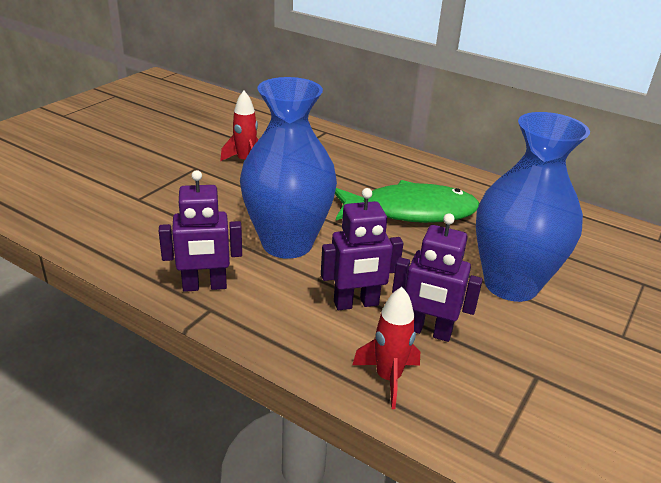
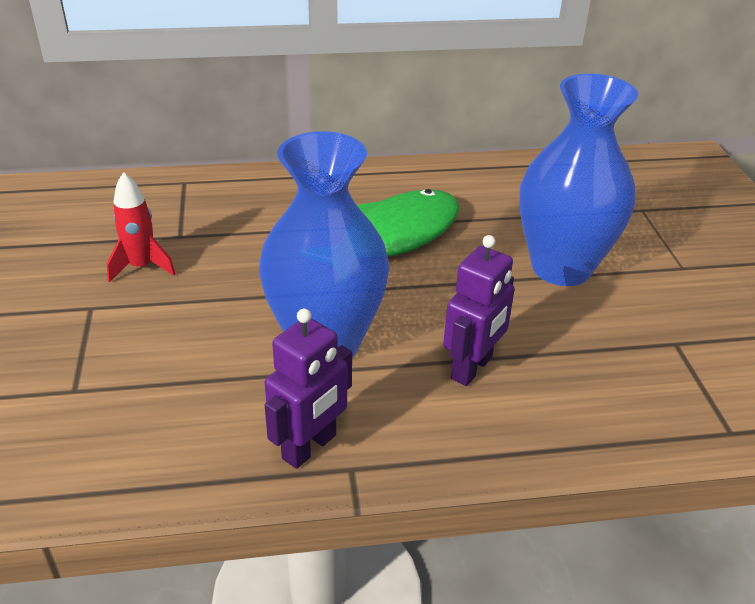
camera: 40 degrees left, 5 degrees up
red rocket [352,287,420,409] -> none
purple robot [392,213,483,342] -> none

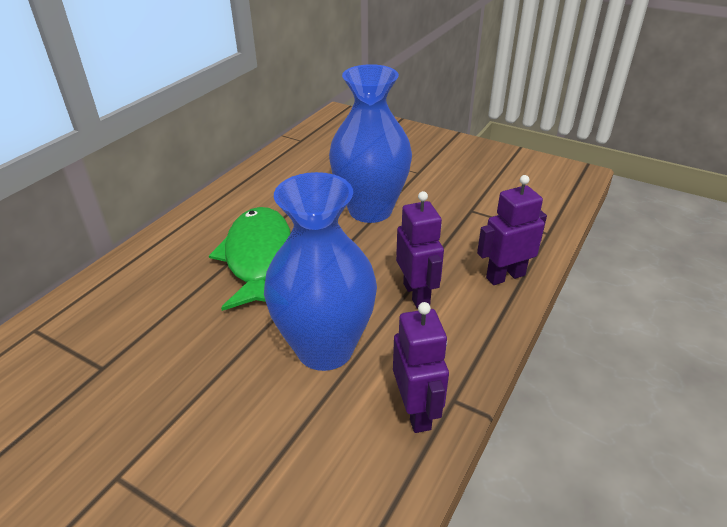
camera: 50 degrees left, 0 degrees up
red rocket [107,172,176,283] -> none
none -> purple robot [477,175,547,285]

